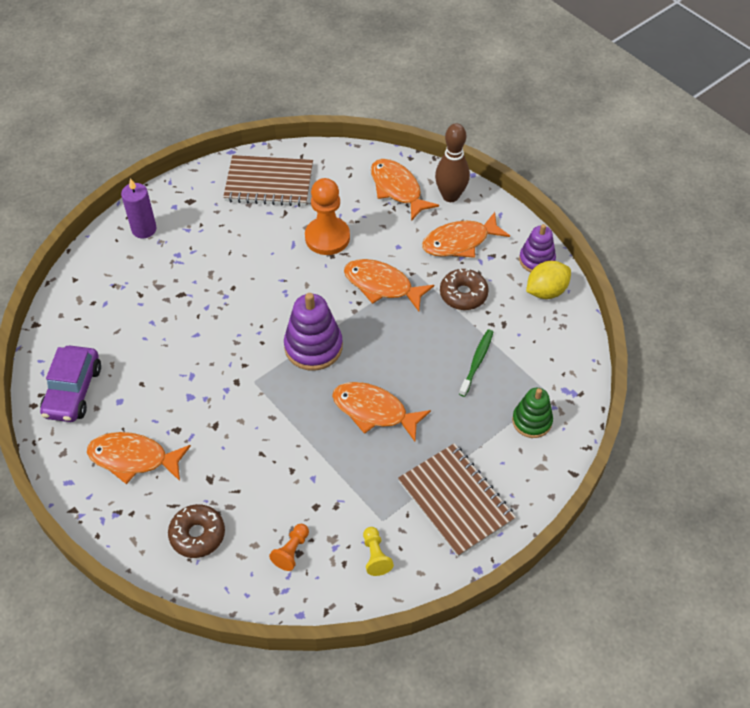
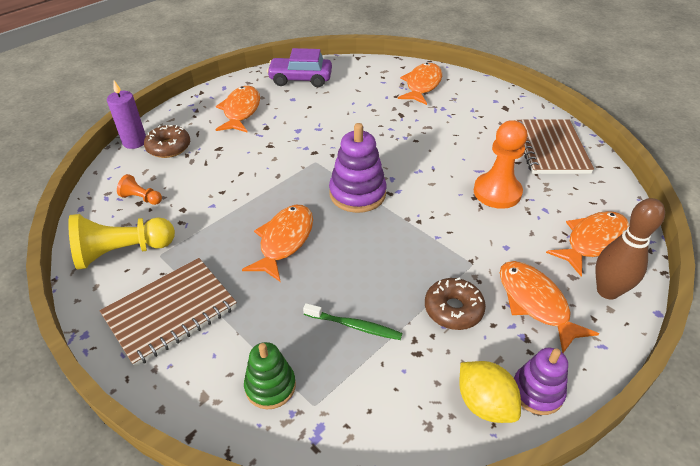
camera: 85 degrees right, 10 degrees down
purple candle [121,178,157,238] -> purple candle moved to [107,81,146,149]
orange fish [344,259,434,311] -> orange fish moved to [398,63,442,105]
yellow pawn [363,527,394,576] -> yellow pawn [68,214,175,270], size x2.02

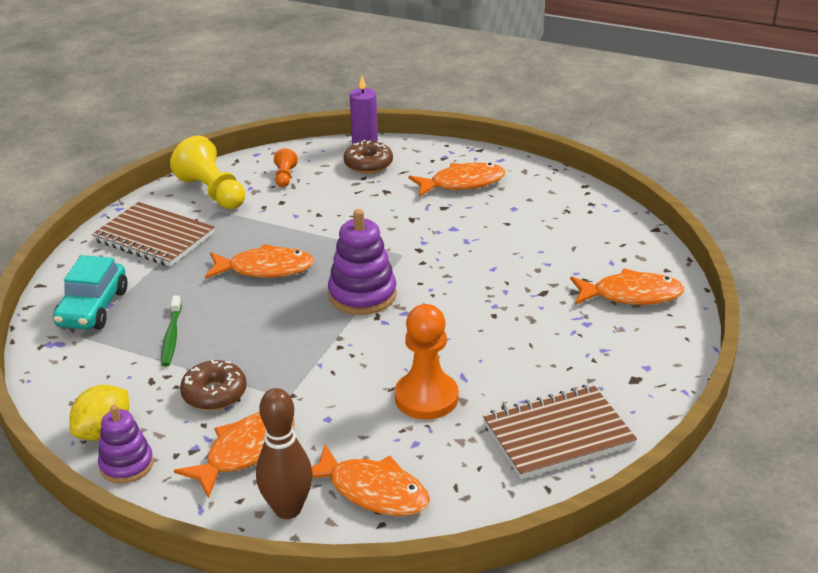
camera: 70 degrees right, 10 degrees down
green stacking toy [244,342,296,409] -> turquoise car [53,255,128,329]
purple car [267,48,332,87] -> none

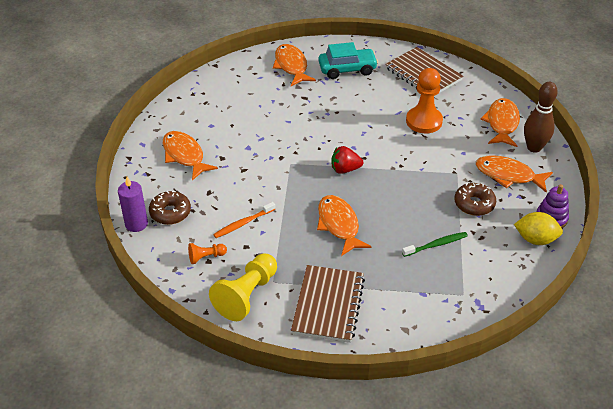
camera: 110 degrees left, 10 degrees up
turquoise car [53,255,128,329] -> turquoise car moved to [318,42,378,79]
purple stacking toy [328,209,397,315] -> red strawberry [331,146,363,174]
none -> orange toothbrush [213,202,275,238]

